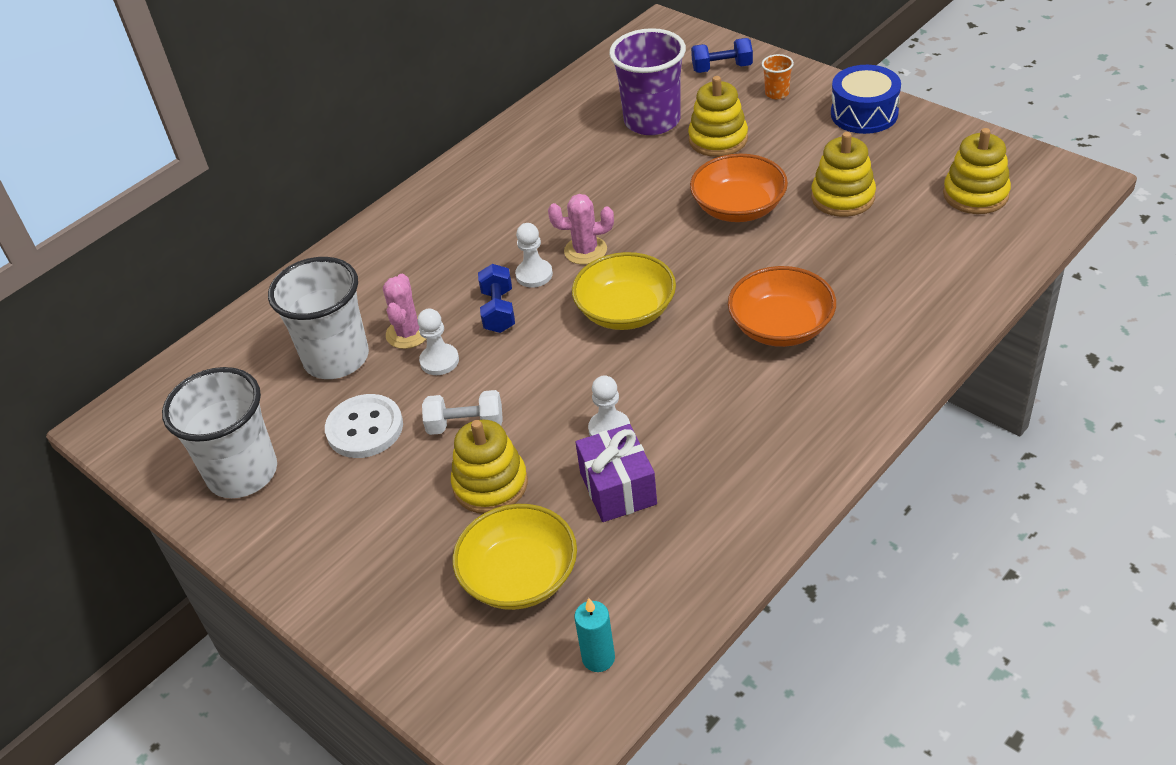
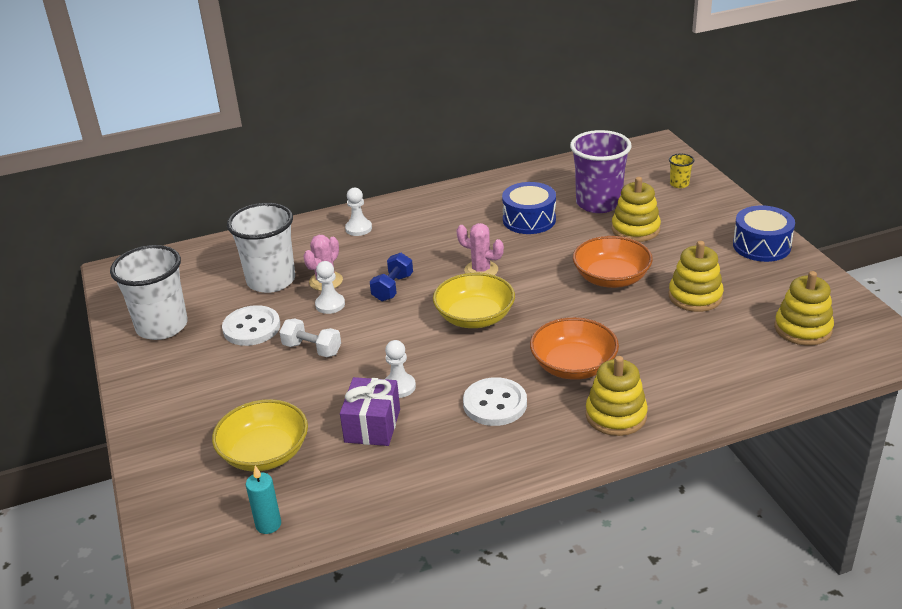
camera: 25 degrees right, 10 degrees down
yellow stacking toy [451,420,528,514] -> yellow stacking toy moved to [586,356,648,436]
white pawn [515,223,553,288] -> white pawn moved to [345,188,372,236]
blue dumbbell [691,38,753,73] -> yellow cup [669,154,694,188]
orange cup [762,54,794,99] -> none
none -> white button [463,377,527,426]
none -> blue drum [502,182,556,234]

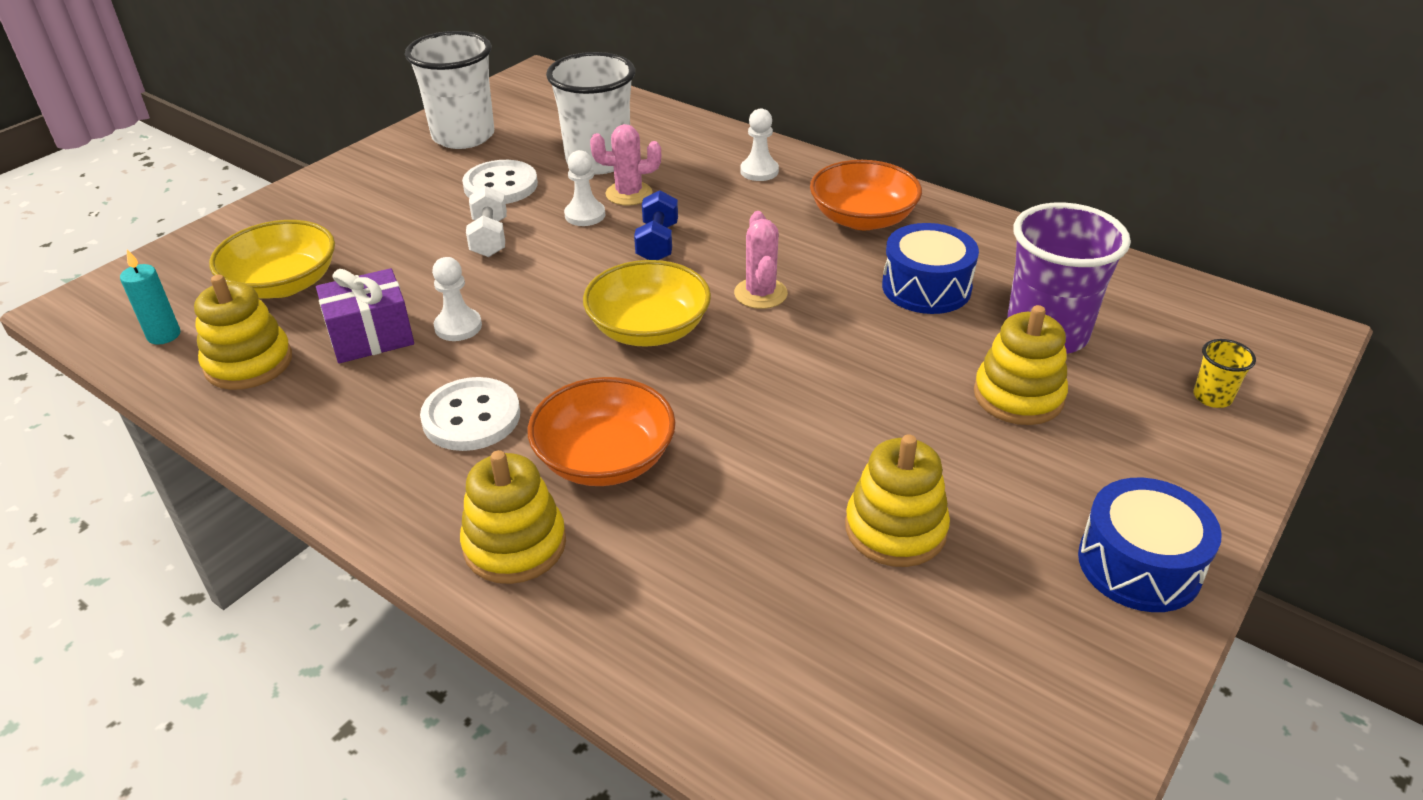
camera: 55 degrees right, 5 degrees up
blue dumbbell [370,253,413,301] -> blue dumbbell turned 75 degrees counterclockwise [634,190,678,260]
orange bowl [573,236,653,288] -> orange bowl moved to [810,160,922,230]
yellow stacking toy [774,271,834,346] -> yellow stacking toy moved to [194,275,292,390]

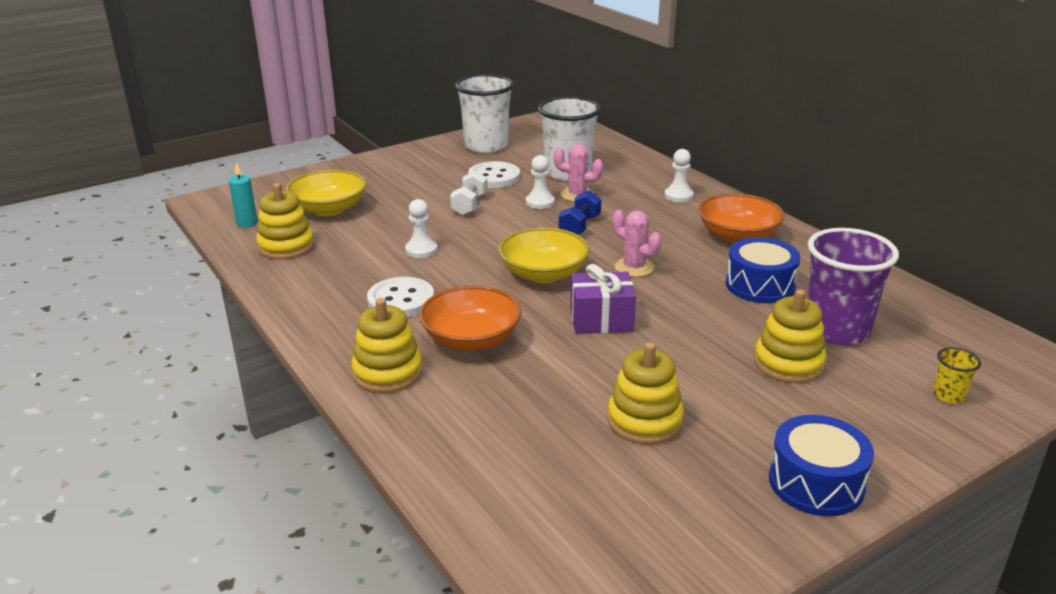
camera: 20 degrees right, 10 degrees down
purple gift [316,268,414,363] -> purple gift moved to [571,264,636,334]
pink cactus [734,211,788,309] -> pink cactus turned 60 degrees counterclockwise [613,210,661,277]

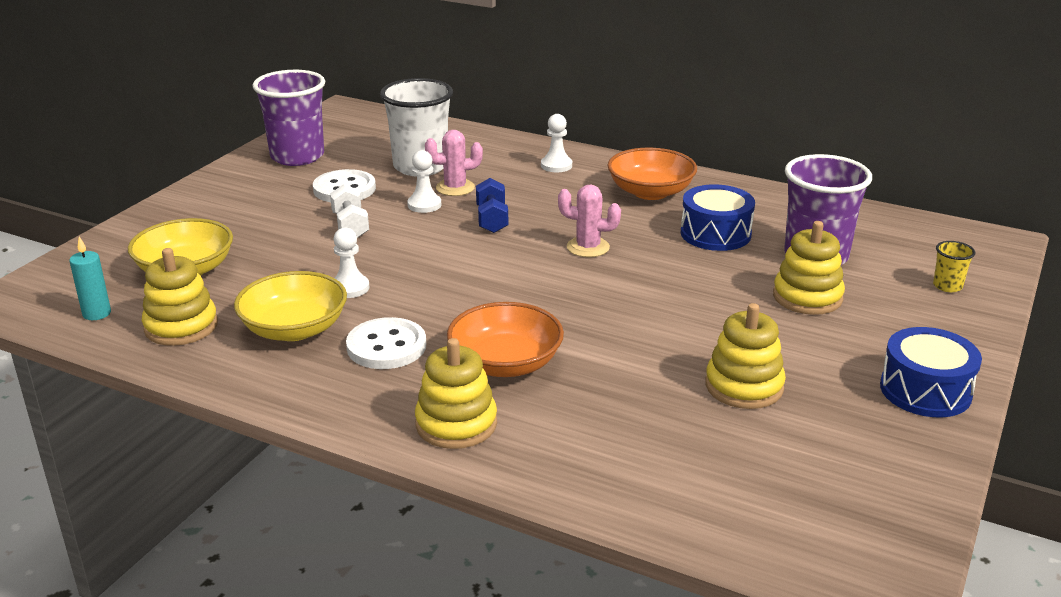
camera: 30 degrees left, 0 degrees up
white cup [455,74,514,153] -> purple cup [252,70,325,166]
yellow bowl [499,227,590,283] -> yellow bowl moved to [234,271,347,341]
purple gift [571,264,636,334] -> none

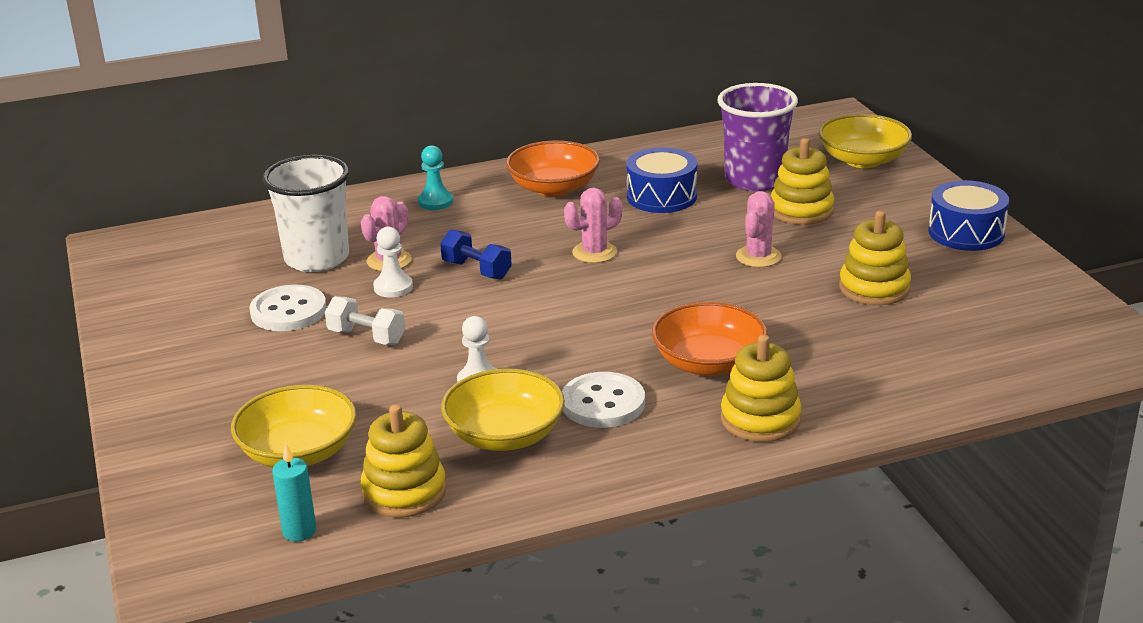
camera: 45 degrees left, 0 degrees up
purple cup [252,70,325,166] -> none
white pawn [541,114,572,172] -> turquoise pawn [418,145,453,210]
yellow cup [933,241,975,292] -> yellow bowl [819,114,912,168]
none -> pink cactus [736,191,782,267]

